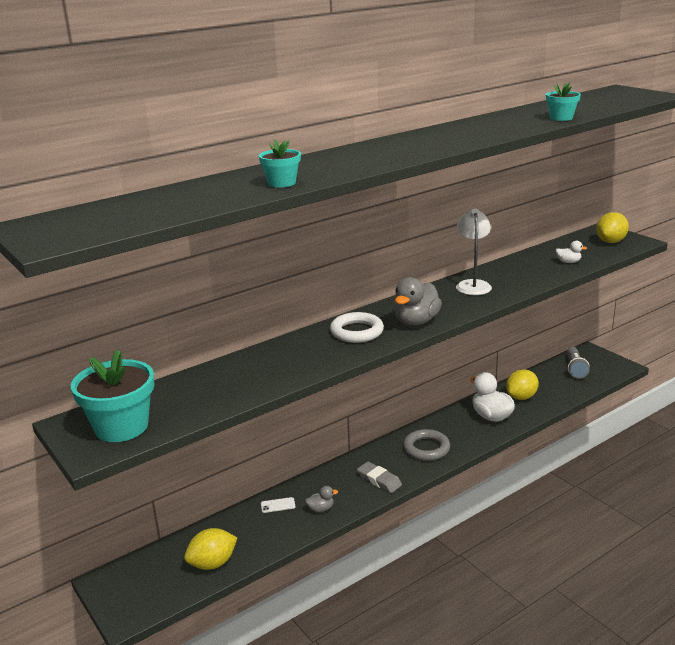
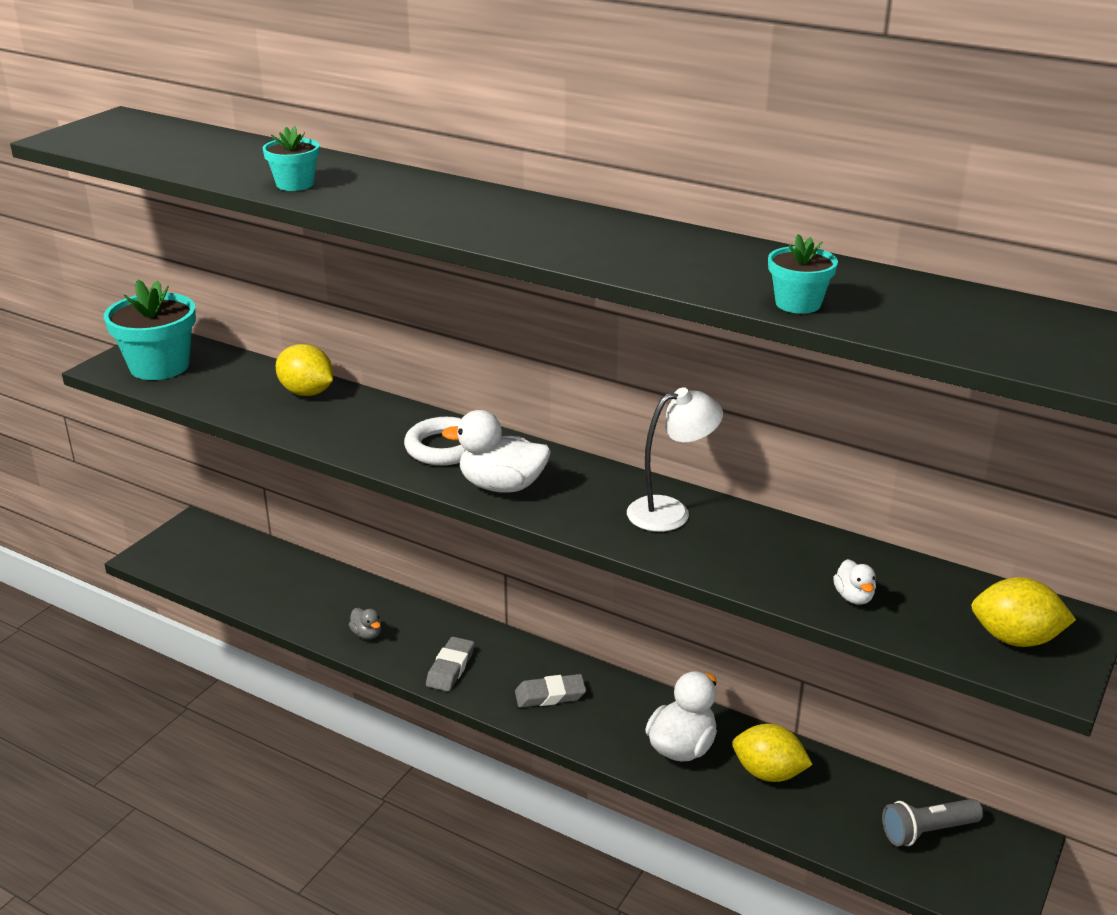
camera: 65 degrees right, 5 degrees up
yellow lemon [184,528,237,570] -> yellow lemon moved to [276,344,333,396]
white phone [261,497,295,513] -> none
grey duck [394,277,442,326] -> white duck [442,410,551,493]
grey ring [403,429,450,461] -> grey eraser [515,674,586,708]

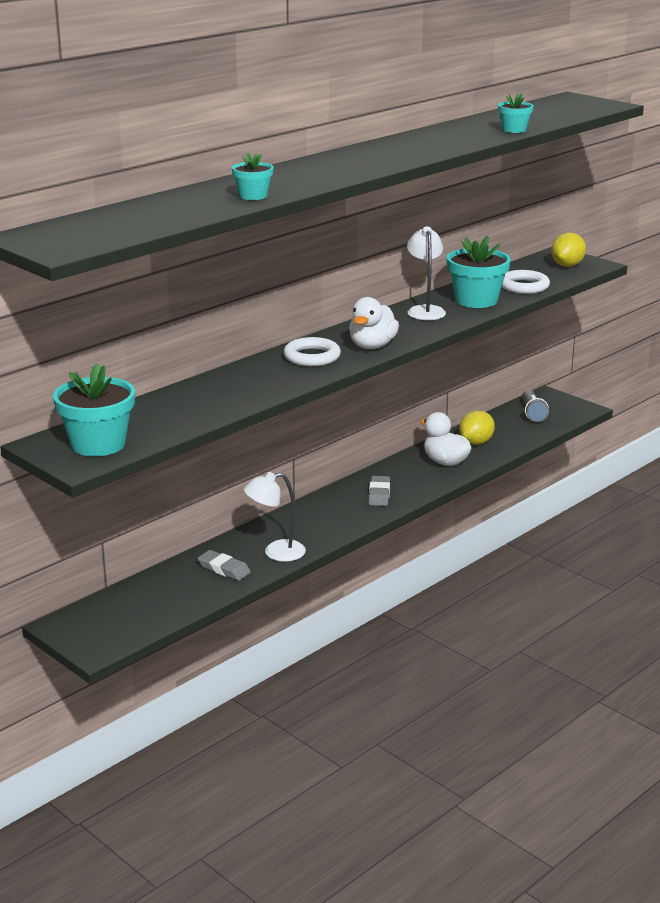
camera: 75 degrees left, 5 degrees down
yellow lemon [276,344,333,396] -> none
grey duck [349,608,381,639] -> white lamp [244,472,306,562]
grey eraser [426,637,475,692] -> grey eraser moved to [198,550,251,581]
white duck [833,559,876,605] -> white ring [502,270,550,294]
none -> turquoise flower pot [447,236,511,308]

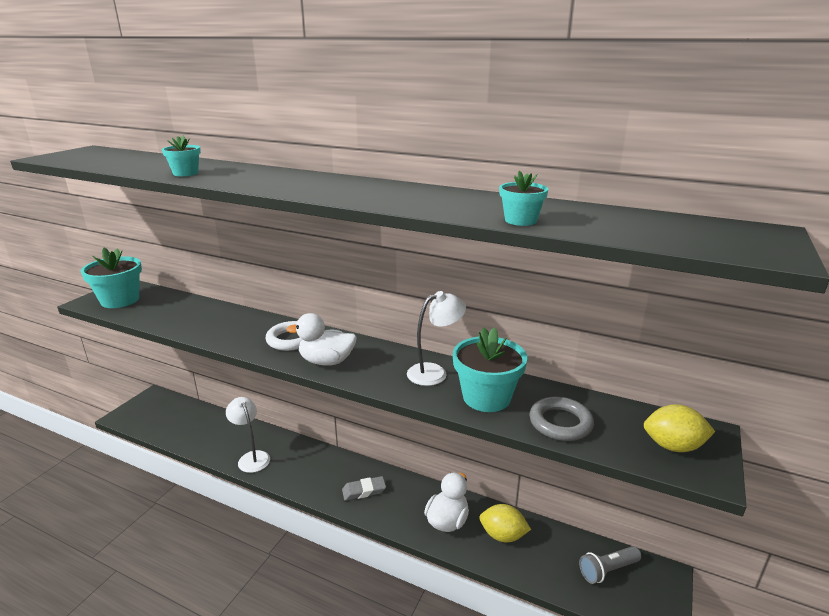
camera: 70 degrees right, 0 degrees up
grey eraser [198,550,251,581] -> none
white ring [502,270,550,294] -> grey ring [529,397,594,441]

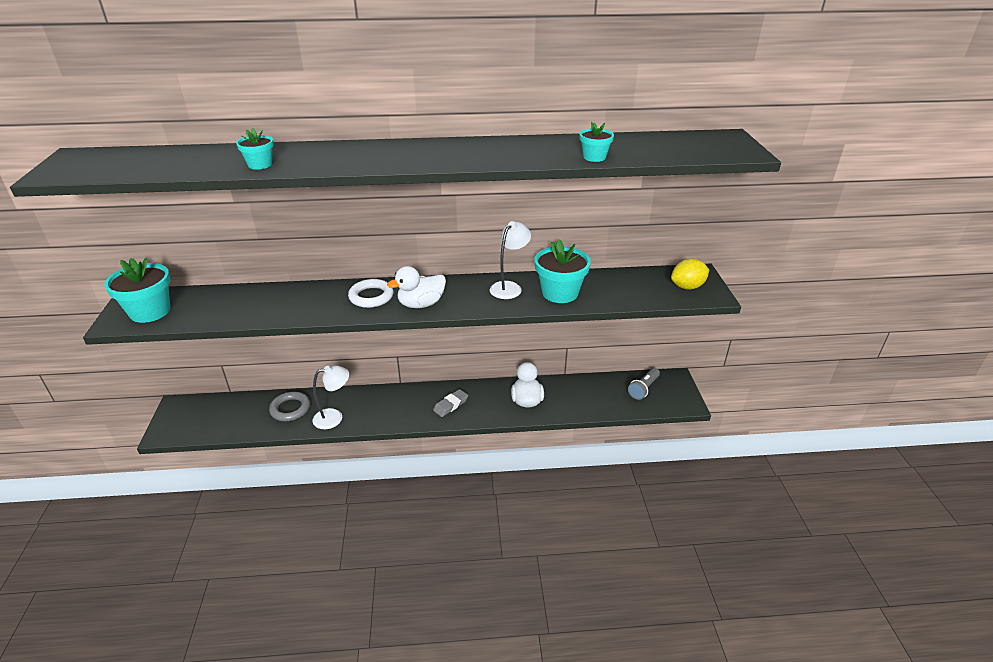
camera: 30 degrees left, 10 degrees up
white lamp [226,397,270,473] -> white lamp turned 135 degrees clockwise [313,365,349,429]
yellow lemon [480,504,531,542] -> none
grey ring [529,397,594,441] -> grey ring moved to [269,392,310,421]

